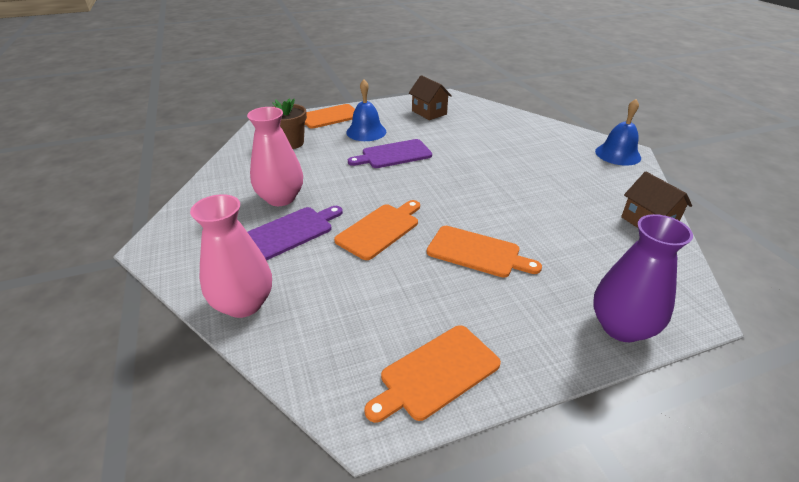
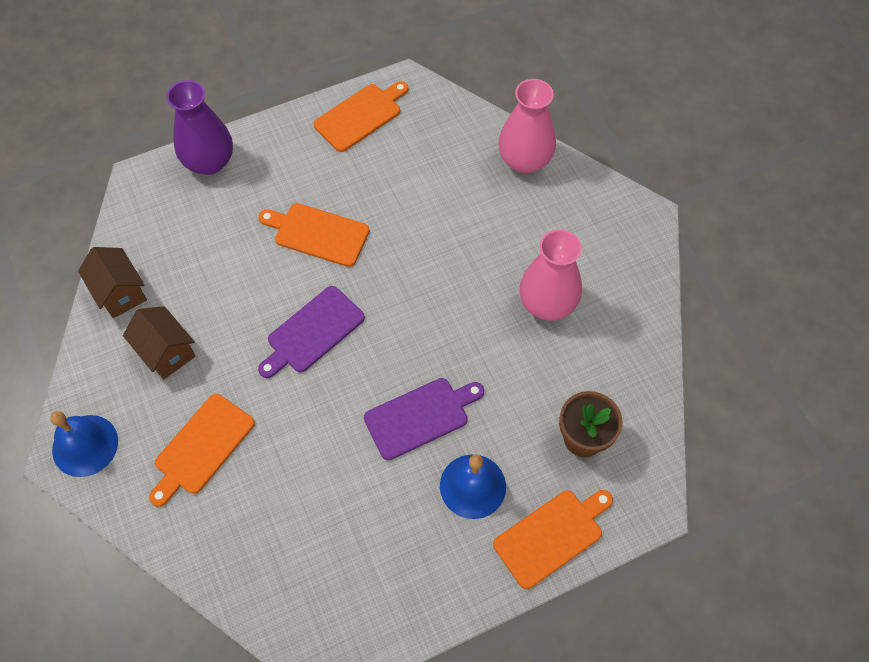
camera: 175 degrees right, 25 degrees up
purple cutting board [248,206,343,260] -> purple cutting board moved to [258,286,365,378]
orange cutting board [334,200,420,260] -> orange cutting board moved to [149,394,255,507]
brown house [409,75,452,120] -> brown house moved to [123,306,196,379]

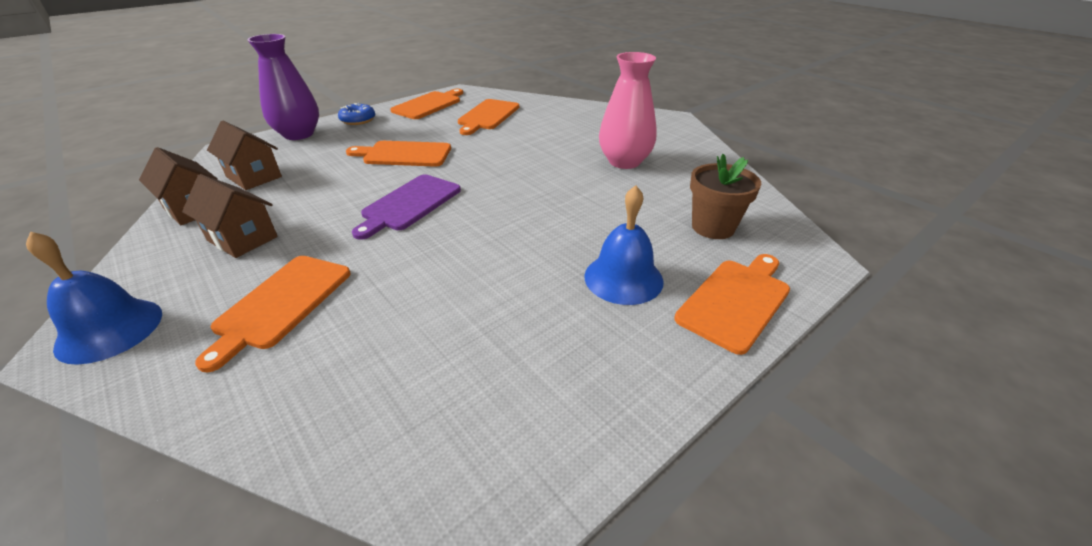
camera: 15 degrees left, 25 degrees down
purple cutting board [364,378,484,460] -> none
pink vase [498,79,556,173] -> none
none -> brown house [207,121,282,190]
none -> blue donut [338,103,375,125]
none -> orange cutting board [458,99,519,135]

